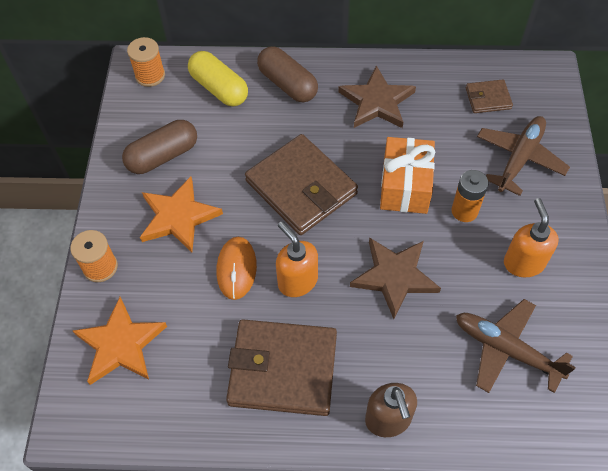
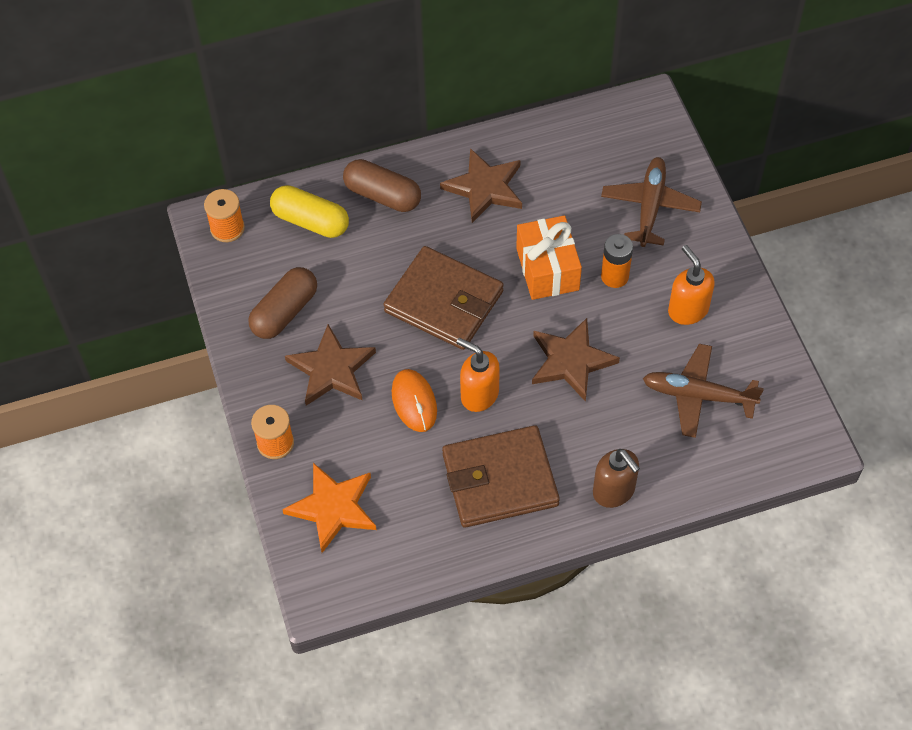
camera: 20 degrees left, 0 degrees up
orange star [140,177,223,252] -> brown star [285,324,376,406]
brown wallet [466,80,513,113] -> none

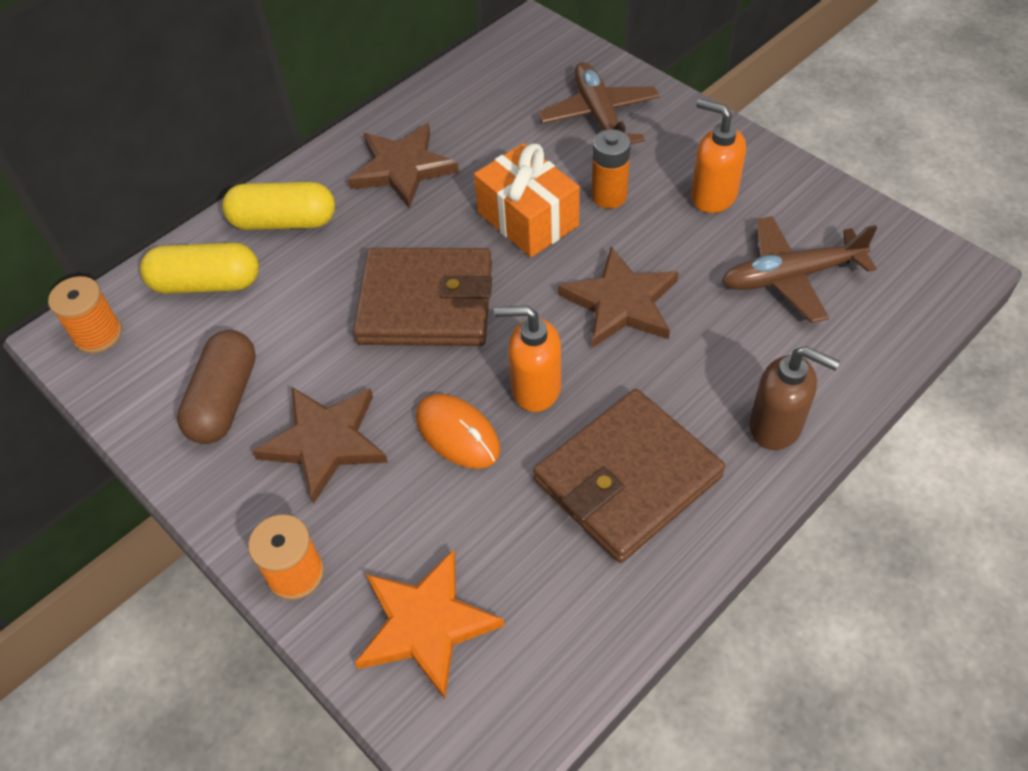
camera: 25 degrees left, 5 degrees down
brown capsule [343,159,421,212] -> yellow capsule [222,182,335,230]

